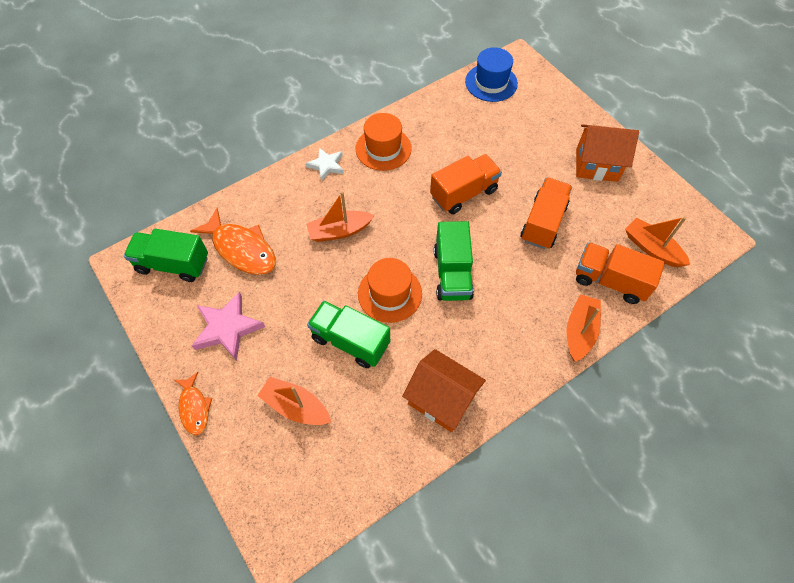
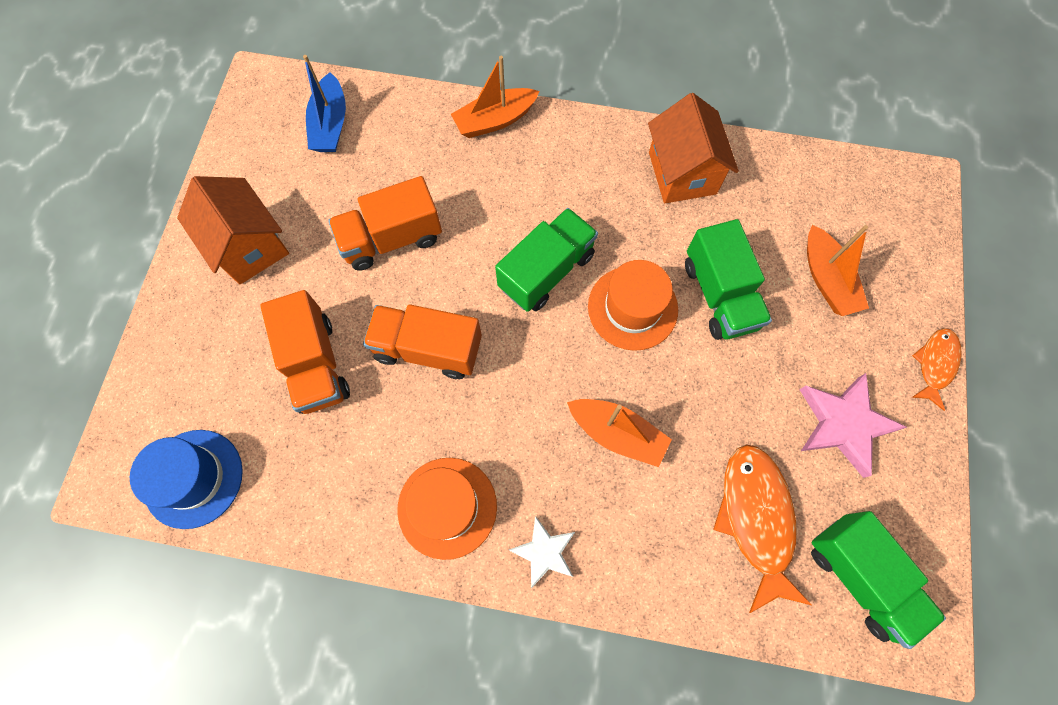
camera: 135 degrees left, 10 degrees up
orange truck [576,242,665,304] -> orange truck moved to [260,290,350,414]
orange boat [625,217,690,267] -> blue boat [303,55,346,152]

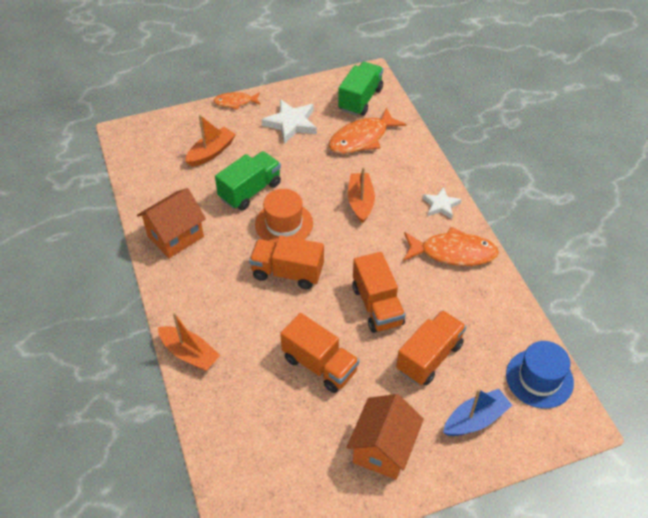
camera: 120 degrees left, 20 degrees down
blue boat [303,55,346,152] -> blue boat moved to [443,389,513,436]
orange hat [398,458,497,560] -> orange fish [403,227,499,266]
green truck [495,208,598,312] -> orange truck [249,236,324,289]
pink star [799,373,907,478] -> white star [261,99,317,144]

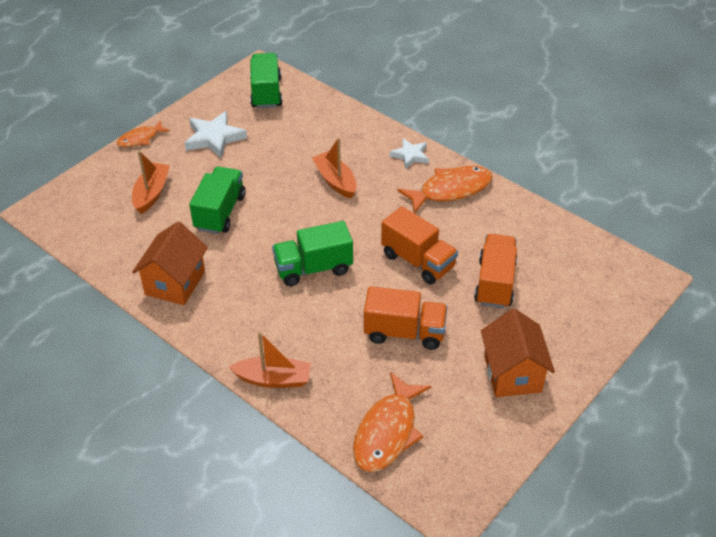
camera: 30 degrees left, 5 degrees down
orange truck [249,236,324,289] -> green truck [272,221,353,286]
orange hat [255,189,313,243] -> none
orange fish [329,108,407,154] -> orange fish moved to [353,372,431,472]
blue boat [443,389,513,436] -> none
blue hat [506,341,574,409] -> none

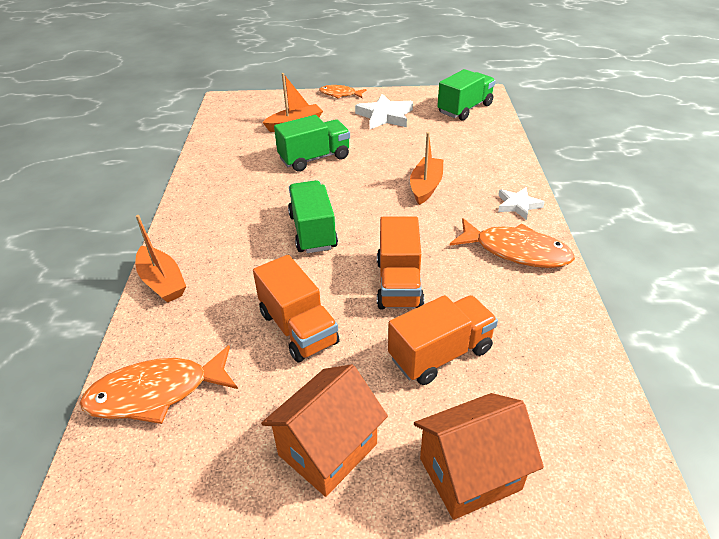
camera: 50 degrees right, 5 degrees down
orange house [132,221,208,305] -> orange house moved to [414,393,544,520]
green truck [272,221,353,286] -> green truck turned 45 degrees clockwise [288,180,338,253]

